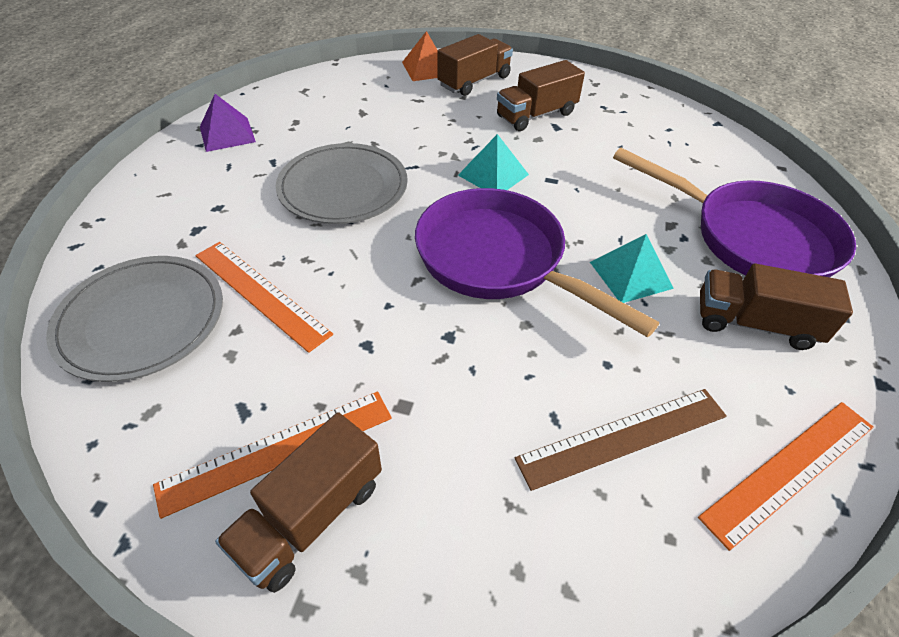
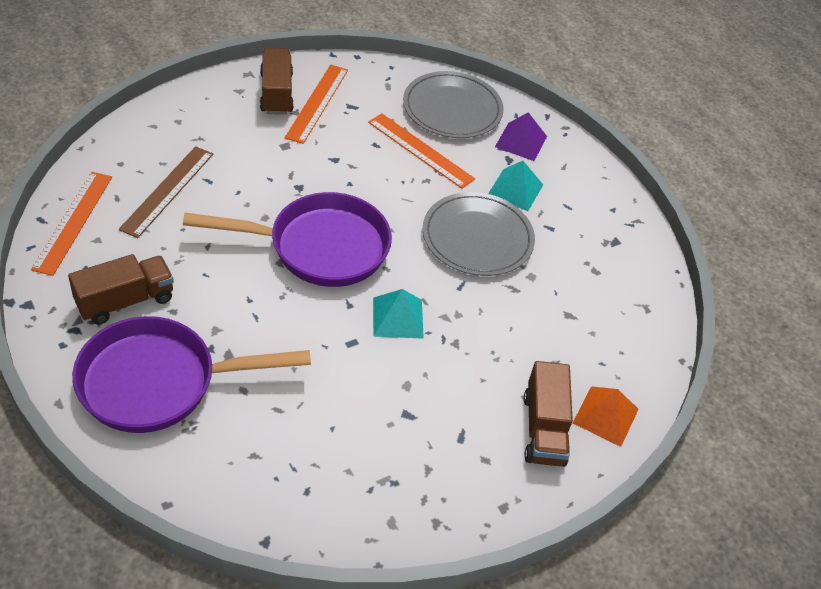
camera: 130 degrees right, 0 degrees up
orange ruler [196,242,333,353] -> orange ruler turned 45 degrees clockwise [368,113,475,189]
purple pyramid [200,94,256,152] -> purple pyramid moved to [495,112,547,161]
brown truck [497,60,585,131] -> none
turquoise pyramid [590,234,674,303] -> turquoise pyramid moved to [488,161,543,211]

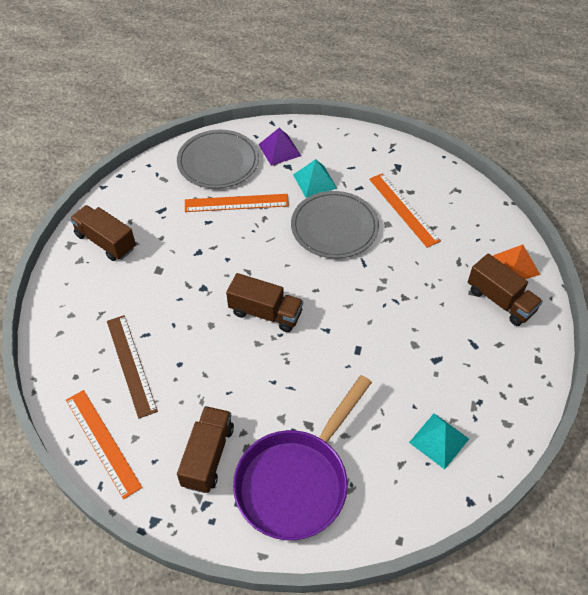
camera: 40 degrees left, 5 degrees up
purple pan [183,192,392,287] -> brown truck [226,273,303,332]
orange ruler [285,65,348,144] -> orange ruler moved to [369,173,441,248]
turquoise pyramid [373,289,424,339] -> turquoise pyramid moved to [409,413,469,470]

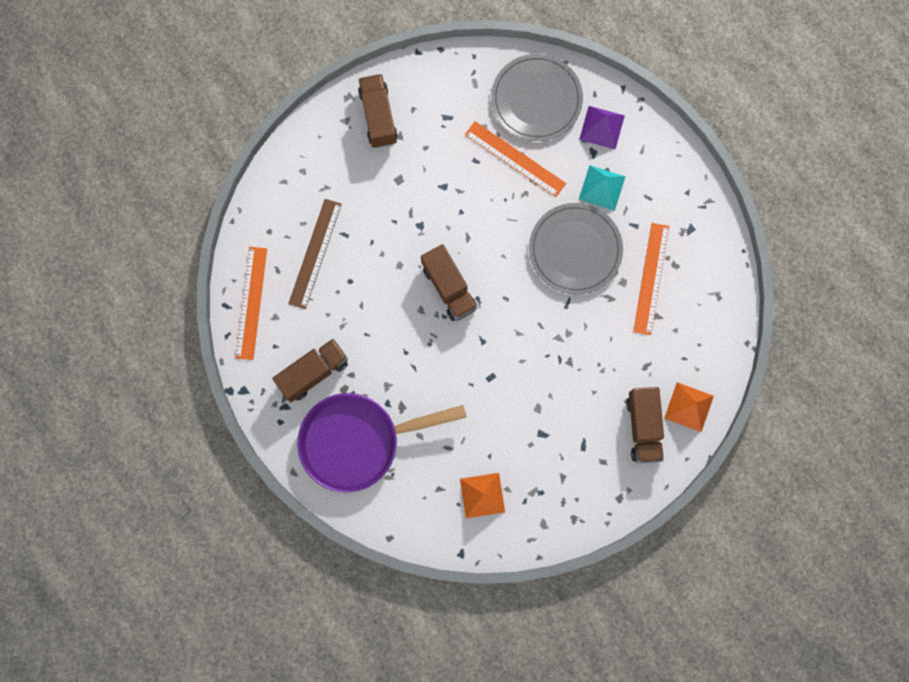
camera: 40 degrees right, 25 degrees up
turquoise pyramid [409,413,469,470] -> orange pyramid [460,473,505,518]

